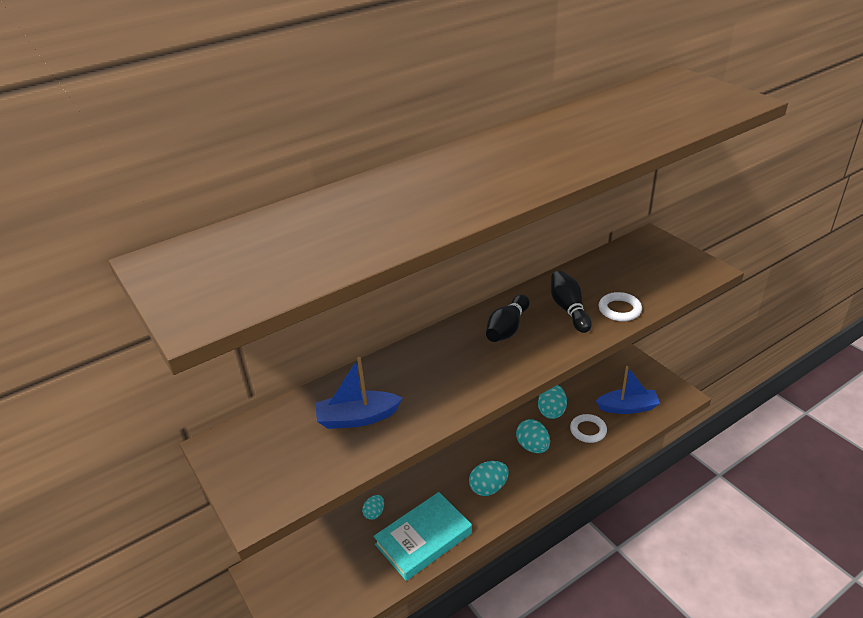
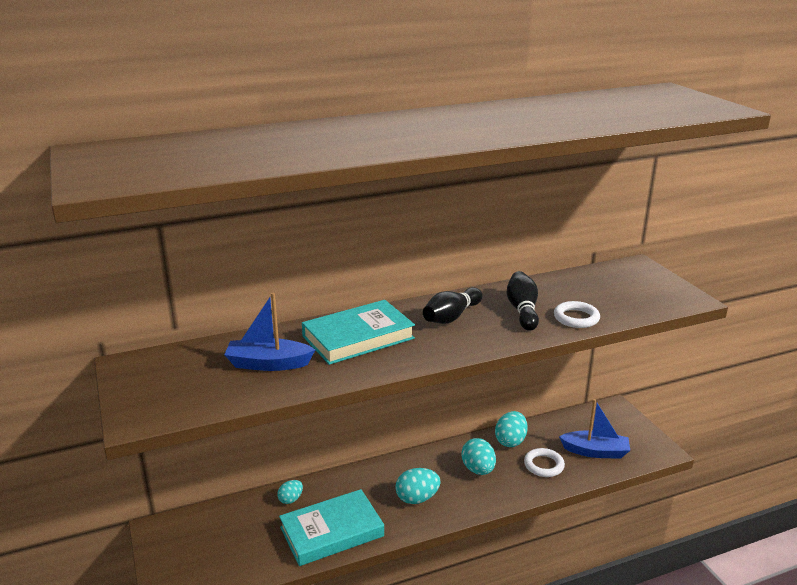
camera: 10 degrees right, 10 degrees down
none -> turquoise book [302,300,415,365]

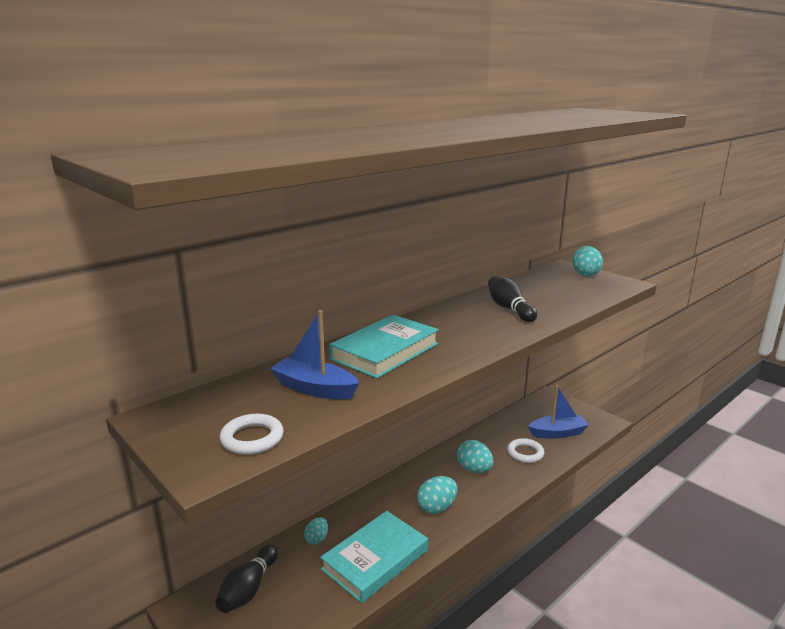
camera: 20 degrees left, 5 degrees down
blue boat [224,293,315,371] -> blue boat turned 45 degrees clockwise [270,310,359,400]
black bowling pin [423,287,482,324] -> black bowling pin moved to [215,545,278,613]
turquoise egg [495,411,528,447] -> turquoise egg moved to [573,246,603,277]
white ring [554,301,600,328] -> white ring moved to [220,414,284,455]

